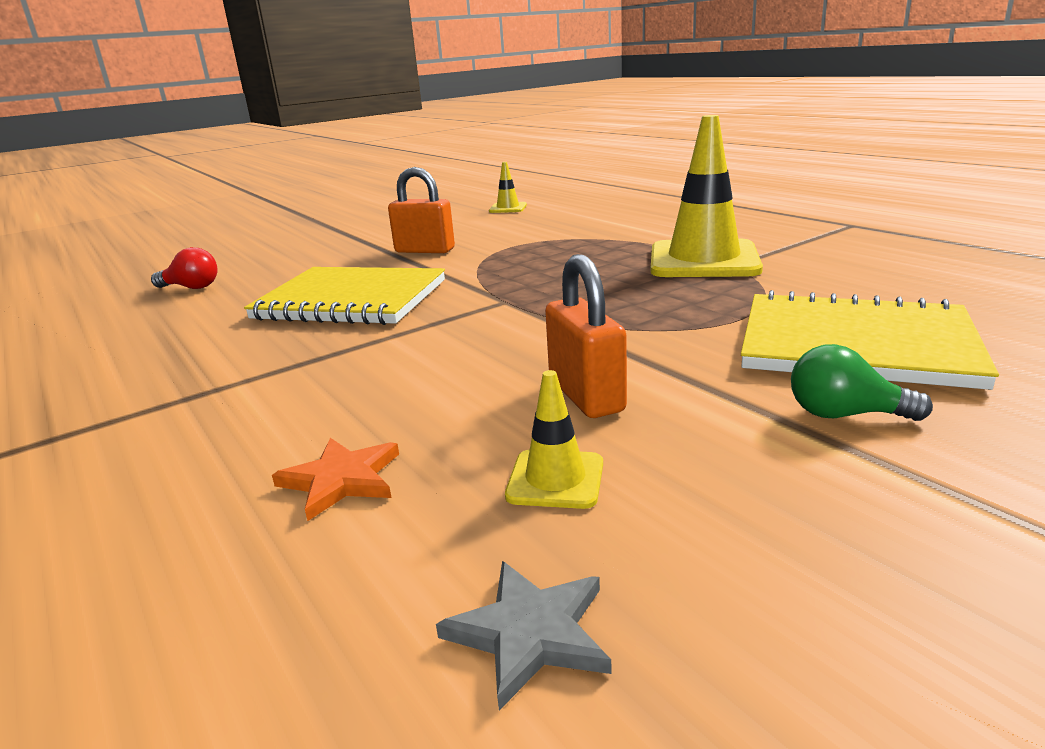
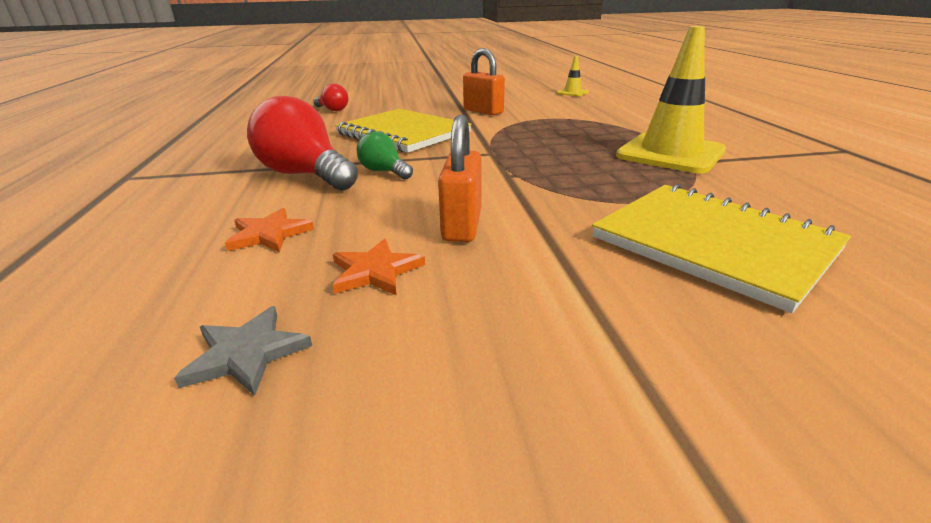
camera: 25 degrees right, 5 degrees up
yellow traffic cone [505,370,603,509] -> orange star [333,239,425,296]
green light bulb [791,344,933,421] -> green light bulb moved to [357,131,413,180]
none -> red light bulb [247,96,358,190]

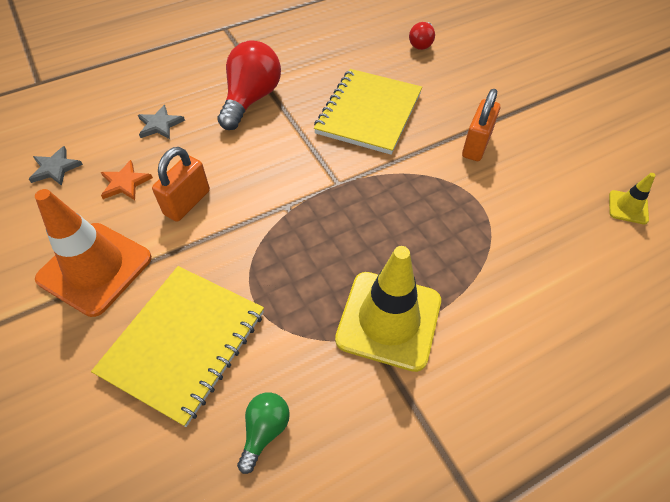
camera: 70 degrees right, 25 degrees up
orange star [225,208,314,252] -> grey star [138,105,185,139]
green light bulb [357,131,413,180] -> green light bulb moved to [237,392,290,474]
orange padlock [438,115,481,242] -> orange padlock turned 45 degrees counterclockwise [152,147,210,222]
none -> orange traffic cone [35,189,152,317]

